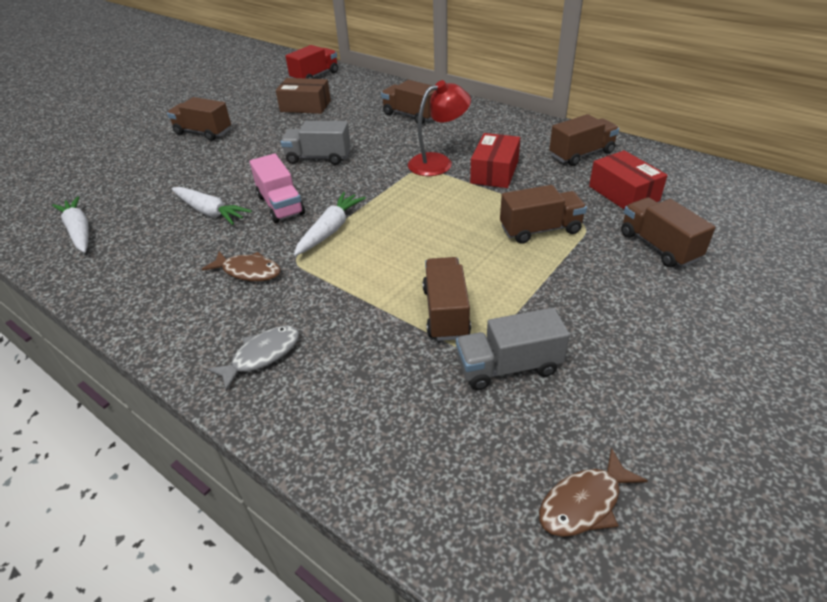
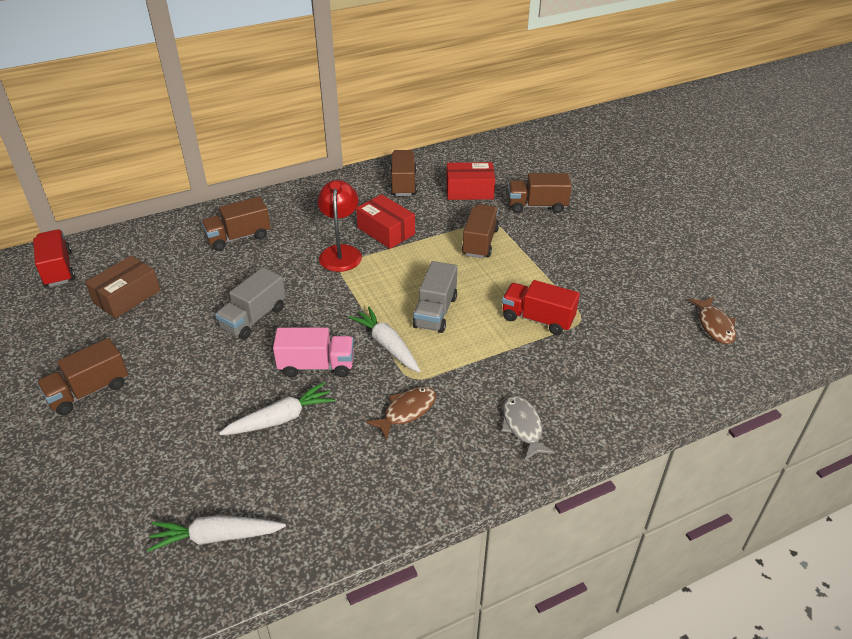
camera: 65 degrees left, 0 degrees up
brown truck [423,257,471,341] -> red truck [502,280,580,335]
grey truck [456,308,570,390] -> grey truck moved to [412,261,457,333]

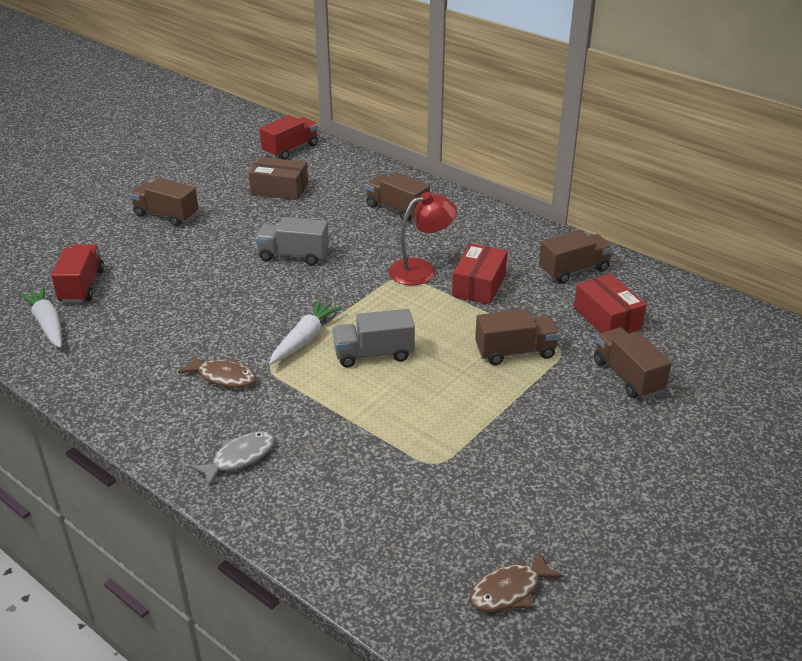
camera: 65 degrees right, 5 degrees down
white carrot [219,382,335,435] -> none
pink truck [273,328,354,377] -> none
red truck [502,280,580,335] -> red truck moved to [51,244,104,303]

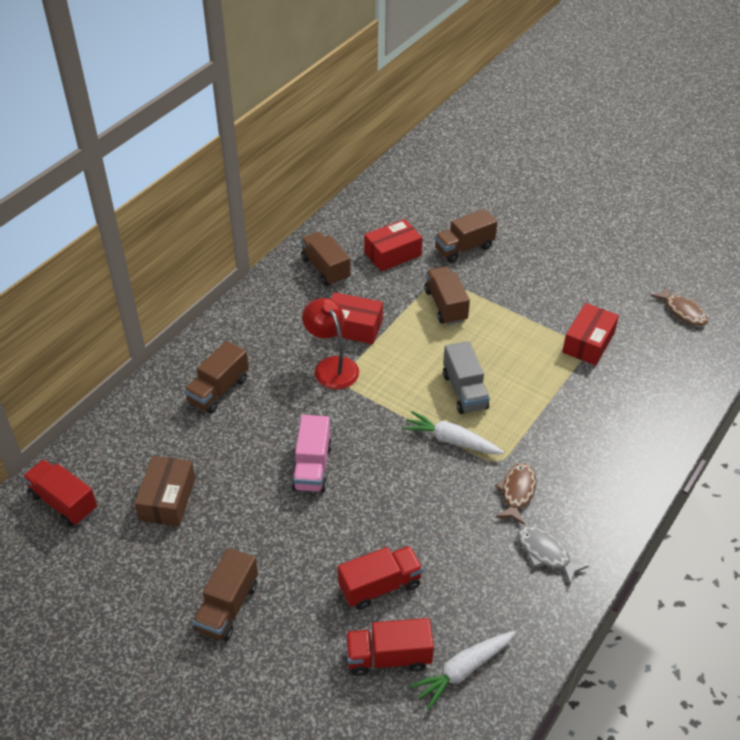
camera: 95 degrees left, 10 degrees up
grey fish [190,432,275,486] -> grey fish moved to [518,526,589,585]
grey truck [255,217,329,265] -> pink truck [292,415,332,492]
none -> red truck [338,546,423,610]
none -> red box [562,303,619,366]

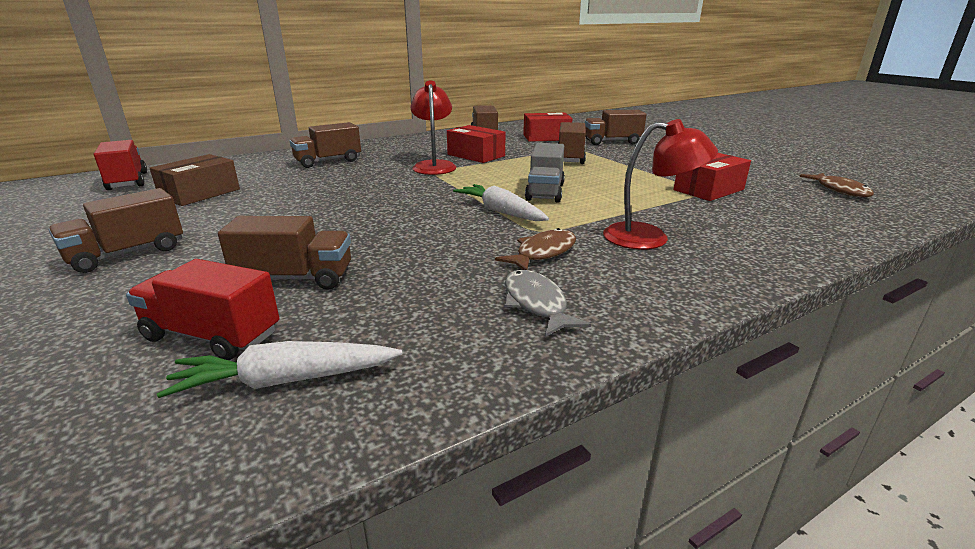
camera: 25 degrees right, 20 degrees down
pink truck [292,415,332,492] -> none
red truck [338,546,423,610] -> brown truck [218,216,351,290]
none -> red lamp [603,119,718,249]

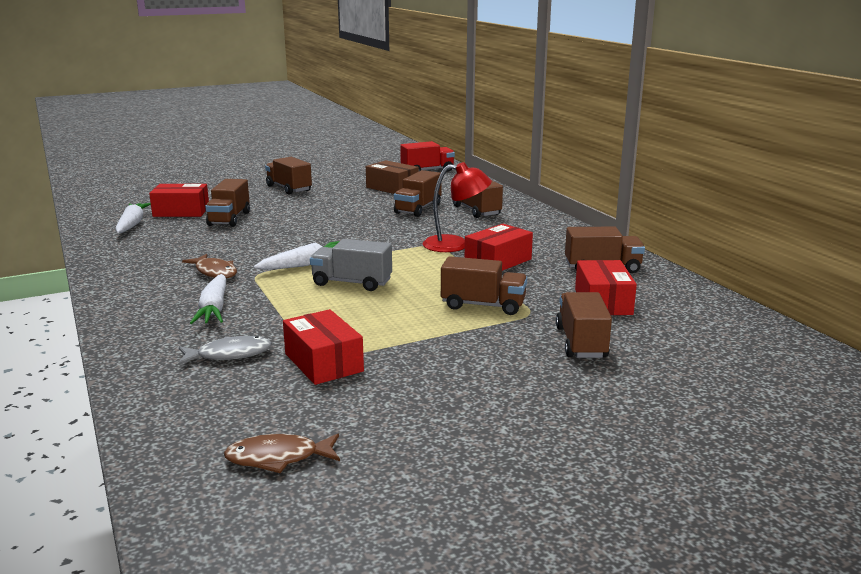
camera: 95 degrees right, 5 degrees down
red truck [126,259,279,360] -> red box [149,184,209,217]
grey fish [504,270,591,337] -> grey fish moved to [178,336,272,365]
red lamp [603,119,718,249] -> white carrot [190,274,226,324]
none -> brown truck [394,170,442,217]

